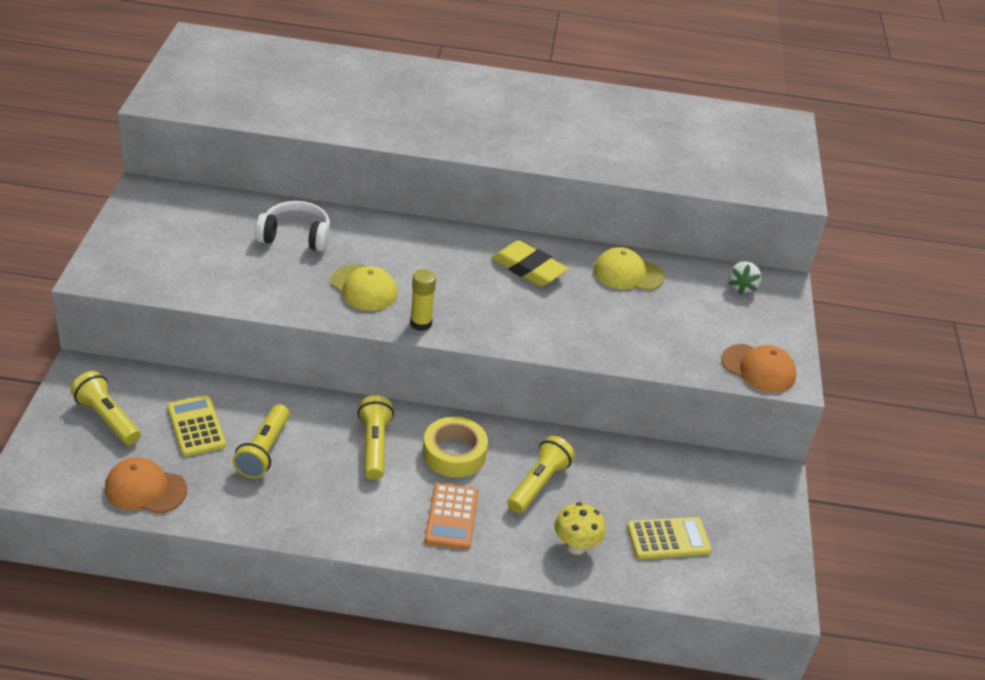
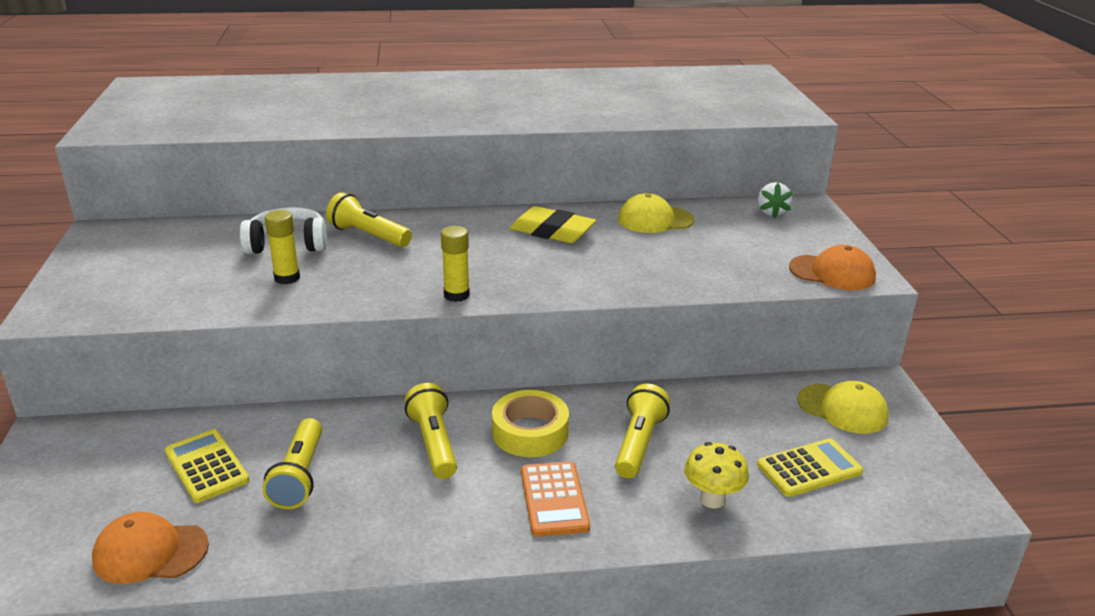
camera: 10 degrees left, 10 degrees down
yellow flashlight [70,371,141,445] -> yellow flashlight moved to [326,192,412,247]
yellow cap [331,264,398,311] -> yellow cap moved to [797,381,889,434]
none -> yellow glue stick [265,210,300,284]

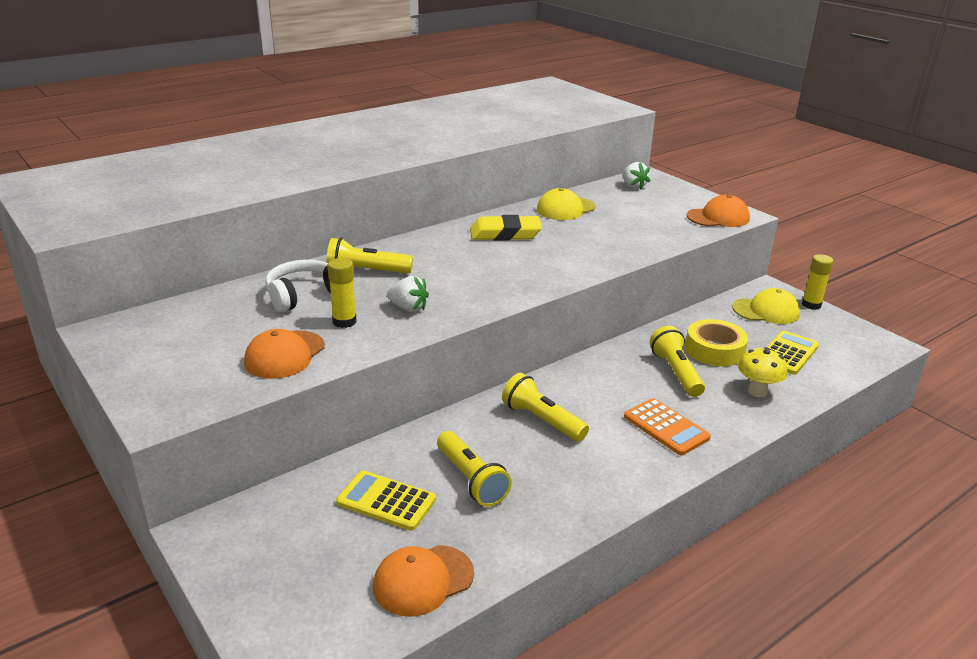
camera: 30 degrees left, 0 degrees up
yellow glue stick [441,226,470,302] -> yellow glue stick moved to [802,254,833,310]
yellow tape [492,390,569,457] -> yellow tape moved to [685,319,748,367]
none -> orange cap [244,329,325,379]
none -> white strawberry [387,276,429,312]

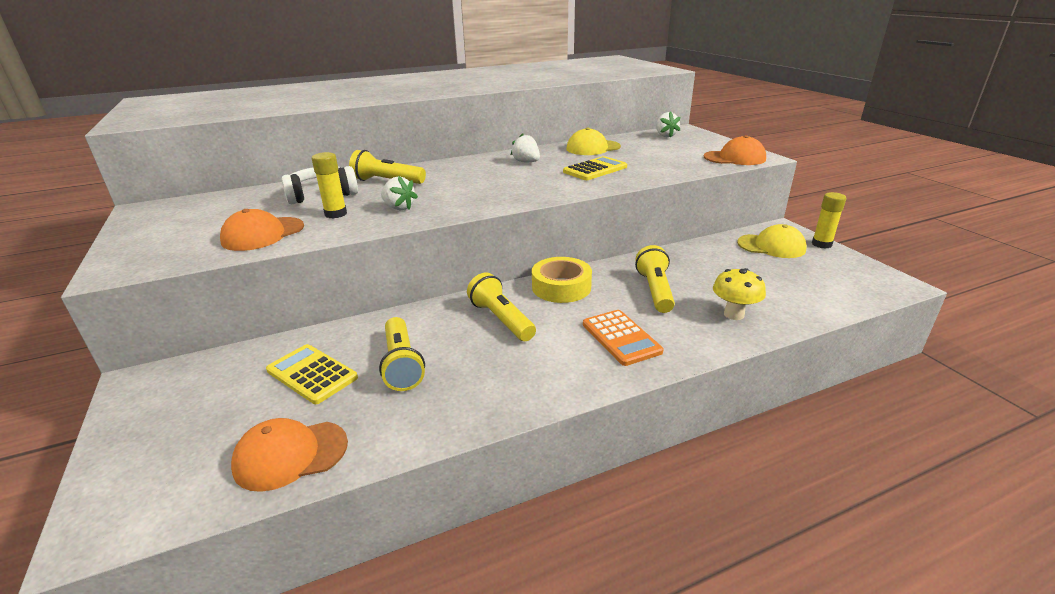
camera: 15 degrees right, 0 degrees up
yellow eraser [470,215,542,241] -> white strawberry [511,133,540,162]
yellow tape [685,319,748,367] -> yellow tape moved to [532,257,592,303]
yellow calculator [767,330,819,375] -> yellow calculator moved to [563,156,627,180]

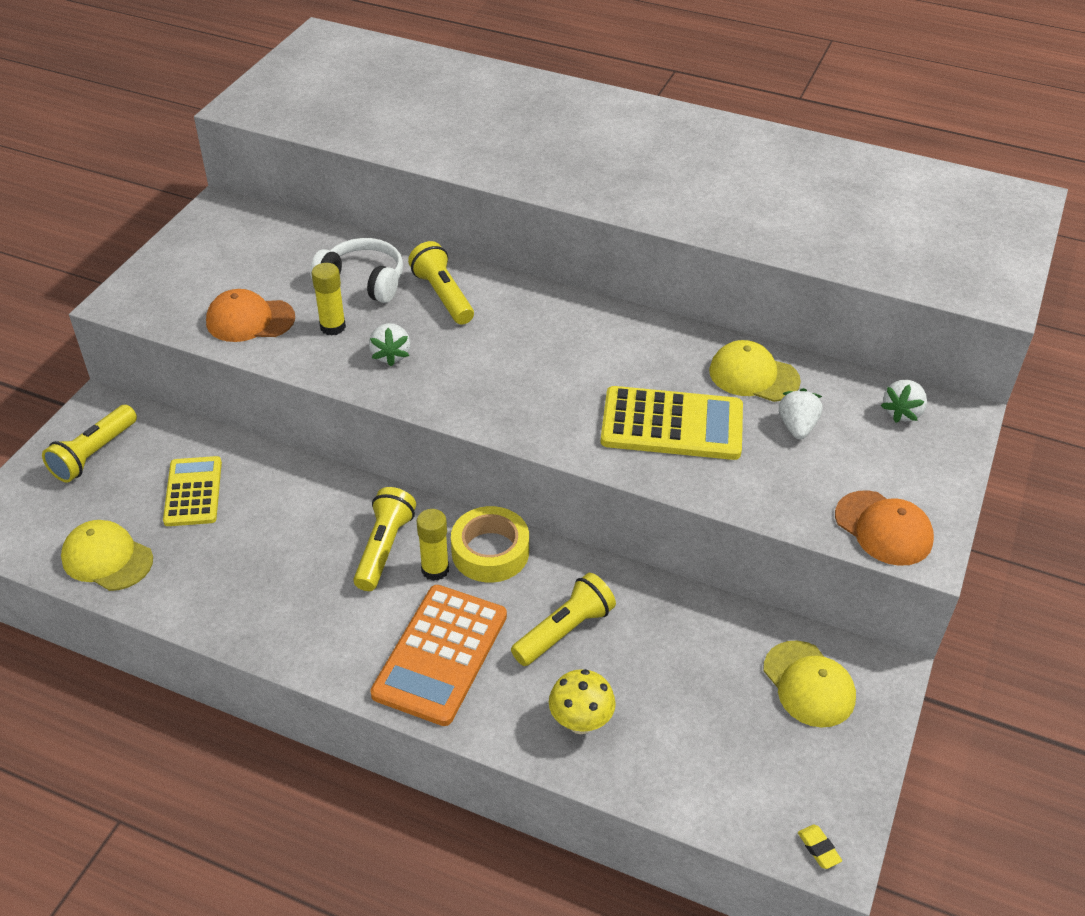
camera: 45 degrees right, 15 degrees up
orange cap [231,418,348,492] -> yellow cap [61,520,153,591]
yellow flashlight [379,317,425,391] -> yellow flashlight moved to [42,405,137,482]
white strawberry [511,133,540,162] -> white strawberry moved to [779,388,822,439]
yellow calculator [563,156,627,180] -> yellow calculator [601,386,743,460], size x1.52
orange calculator [583,310,663,366] -> orange calculator [370,585,507,726], size x1.52
yellow glue stick [812,192,846,248] -> yellow glue stick moved to [416,509,449,581]
none -> yellow eraser [798,825,842,869]

